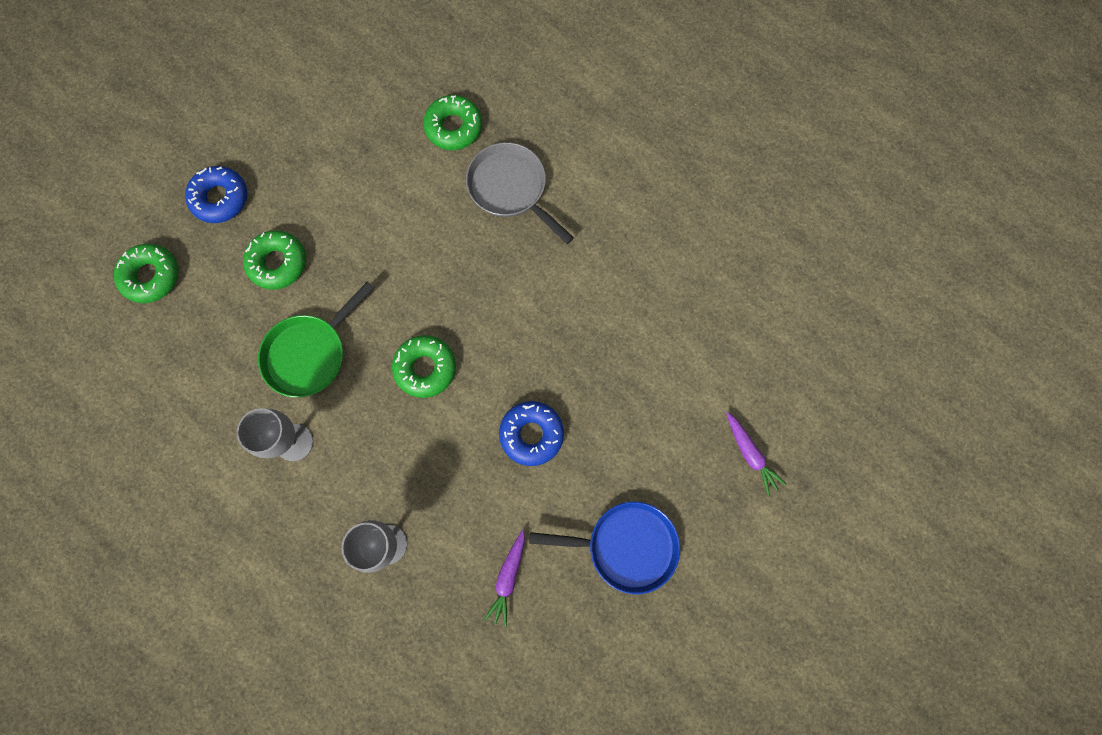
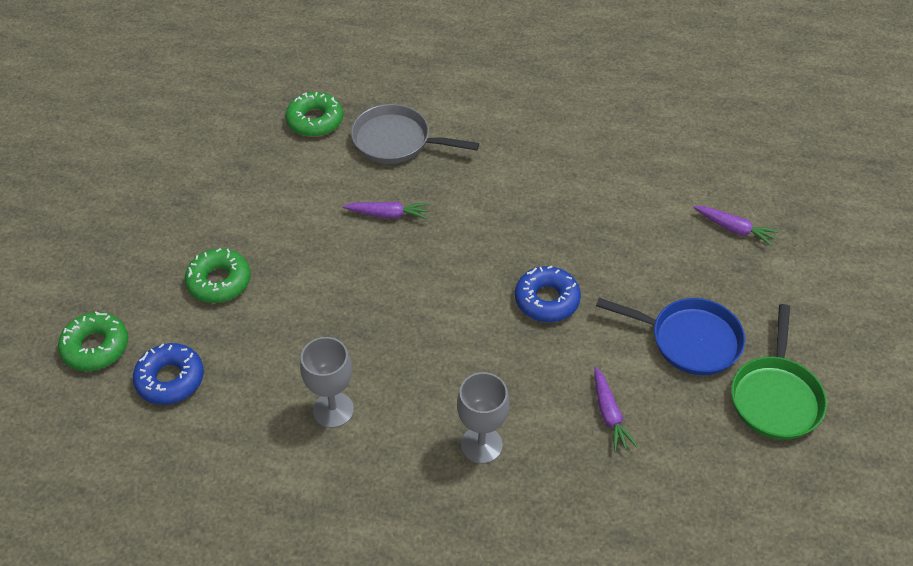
camera: 30 degrees left, 25 degrees down
blue donut [185,166,247,223] -> blue donut moved to [133,343,204,405]
green pan [258,282,374,398] -> green pan moved to [731,304,827,440]
green donut [392,335,456,398] -> none
blue pan [529,502,680,594] -> blue pan turned 45 degrees clockwise [596,298,745,375]
none -> purple carrot [343,202,429,219]

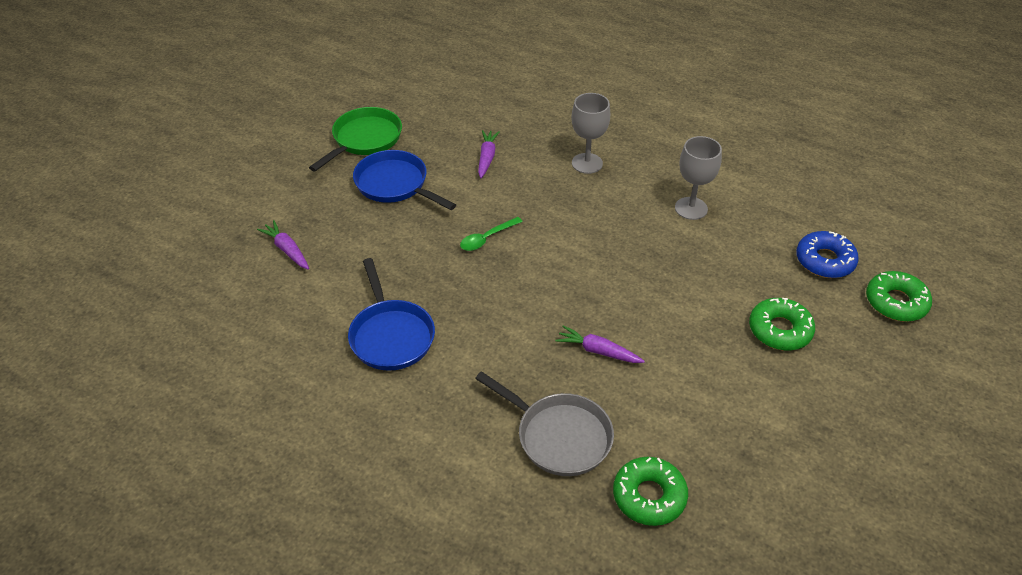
camera: 160 degrees left, 5 degrees down
blue donut [515,266,581,322] -> green spoon [460,217,523,251]
none -> blue pan [348,258,435,371]

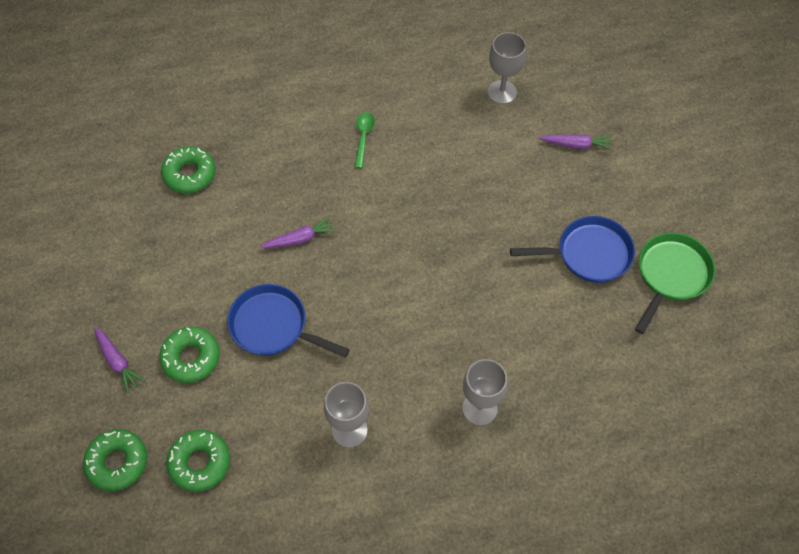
camera: 135 degrees right, 15 degrees up
green pan [309,107,402,172] -> green pan turned 135 degrees counterclockwise [635,233,715,334]
blue pan [348,258,435,371] -> blue pan moved to [227,284,350,357]
green spoon [460,217,523,251] -> green spoon moved to [355,112,375,168]
grey pan [475,371,614,476] -> none
purple carrot [478,130,500,178] -> purple carrot moved to [94,327,145,393]
blue donut [796,231,859,278] -> green donut [166,430,230,492]
none -> grey goblet [487,32,526,104]

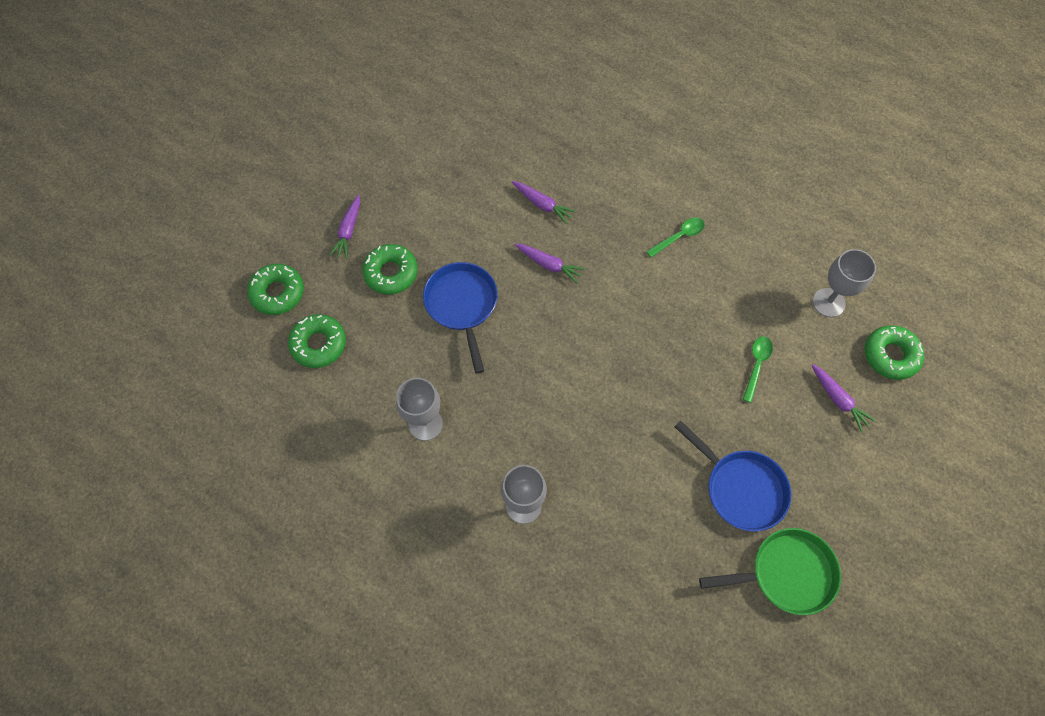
camera: 50 degrees right, 5 degrees up
green donut [161,146,215,193] -> green donut moved to [865,325,924,380]
none -> purple carrot [512,181,577,224]
none -> green spoon [743,336,773,403]

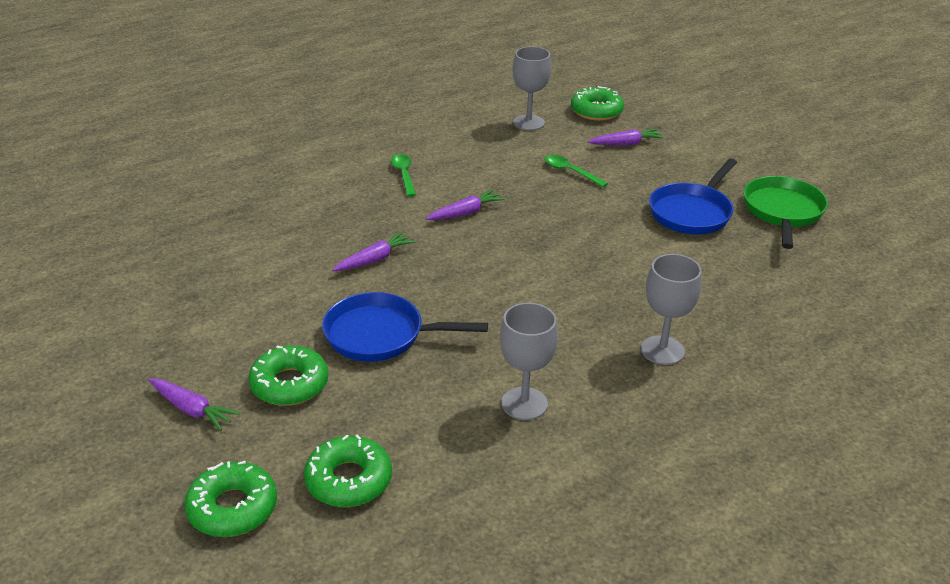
camera: 70 degrees left, 30 degrees down
purple carrot [512,181,577,224] -> purple carrot moved to [426,190,505,220]
blue pan [675,420,791,531] -> blue pan turned 150 degrees clockwise [649,159,737,234]

